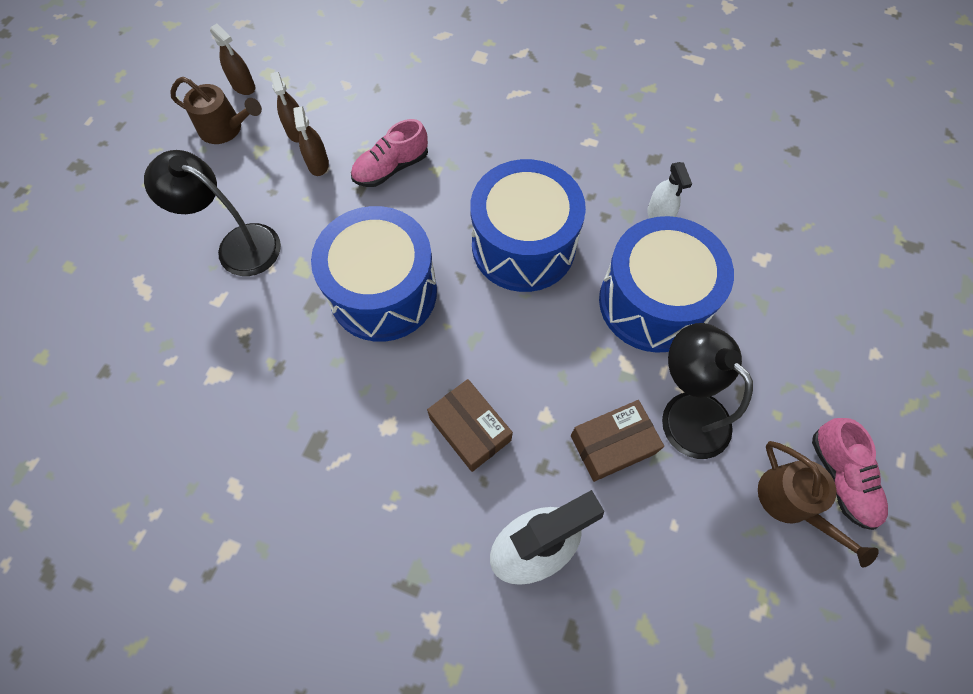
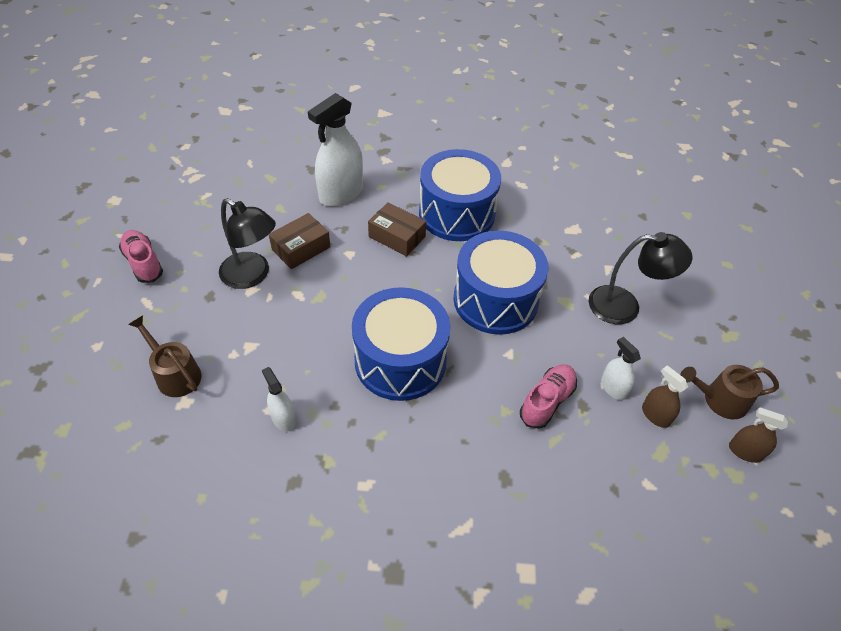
camera: 160 degrees right, 15 degrees down
brown spray bottle [293,106,329,176] -> white spray bottle [601,337,641,400]
blue drum [599,216,734,353] -> blue drum moved to [419,149,501,241]
brown watering can [758,441,879,567] -> brown watering can moved to [128,315,202,397]

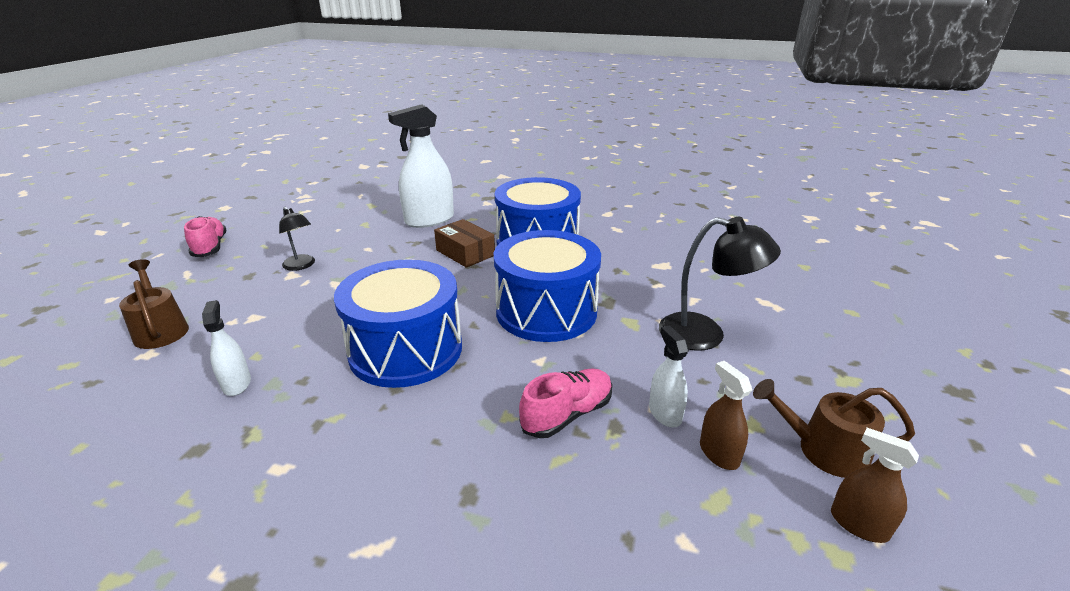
camera: 15 degrees right, 20 degrees down
black lamp [219,198,276,289] -> black lamp [279,207,315,271], size x0.60
brown box [269,213,330,269] -> none

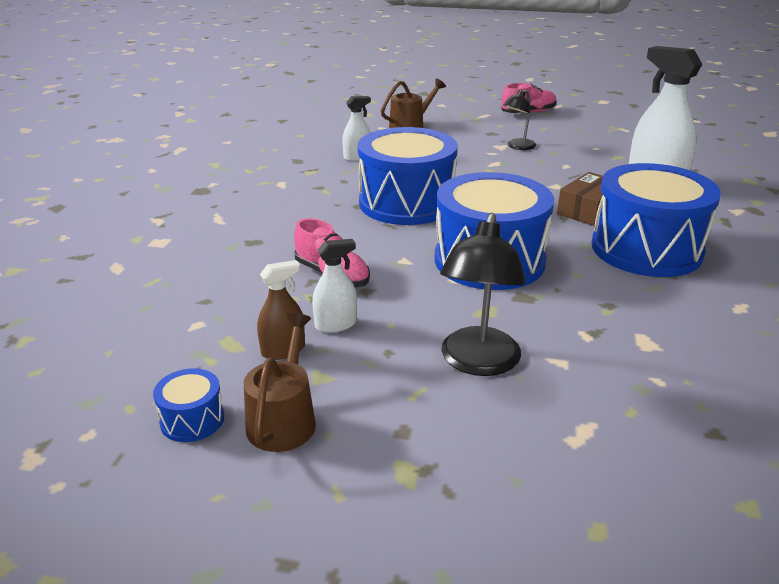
camera: 85 degrees right, 0 degrees up
brown spray bottle [831,428,919,543] -> blue drum [153,368,224,442]

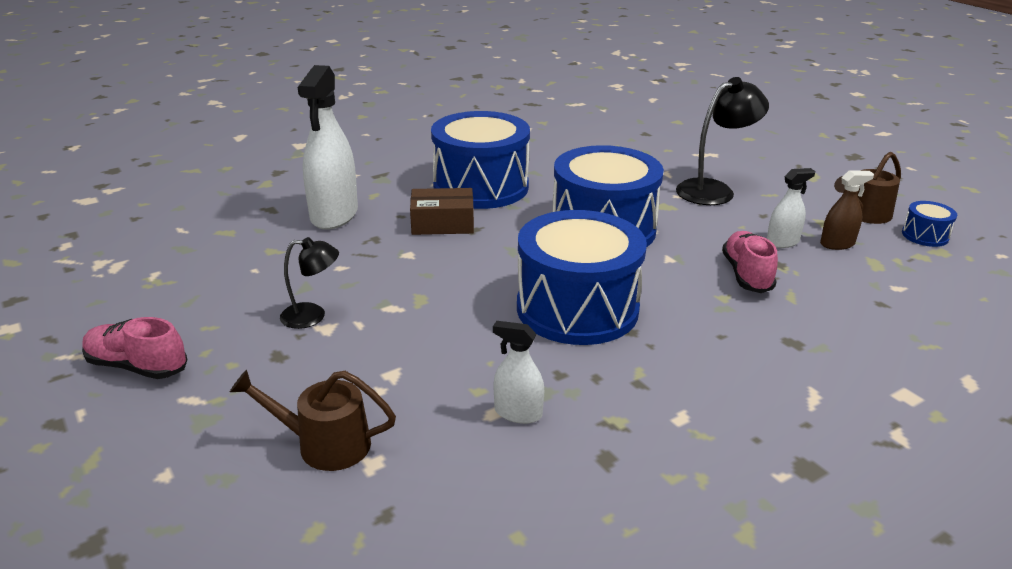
camera: 135 degrees left, 0 degrees up
brown spray bottle [257,260,305,360] -> brown spray bottle turned 150 degrees clockwise [820,170,874,250]
white spray bottle [312,239,357,333] -> white spray bottle turned 135 degrees clockwise [767,168,815,248]

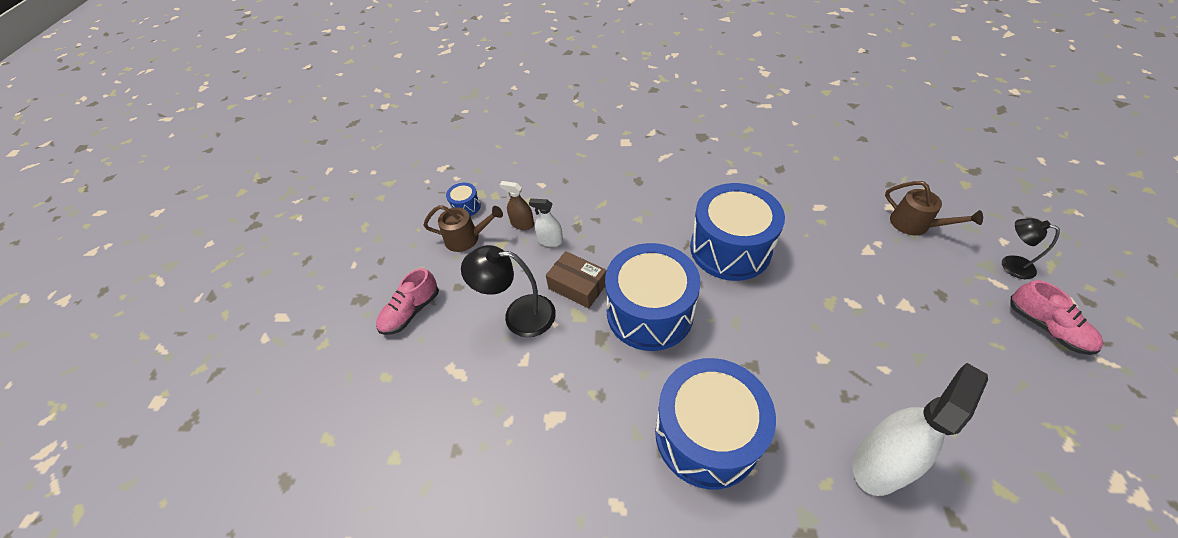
camera: 140 degrees left, 20 degrees up
black lamp [280,237,339,329] -> black lamp moved to [1002,218,1060,279]
brown box [410,188,474,235] -> brown box moved to [546,251,607,309]
white spray bottle [493,321,544,424] -> none
pink shoe [722,231,778,293] -> pink shoe moved to [376,268,439,335]

